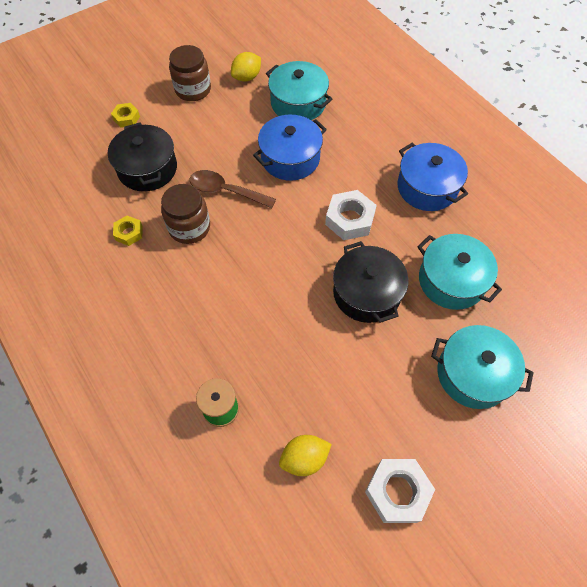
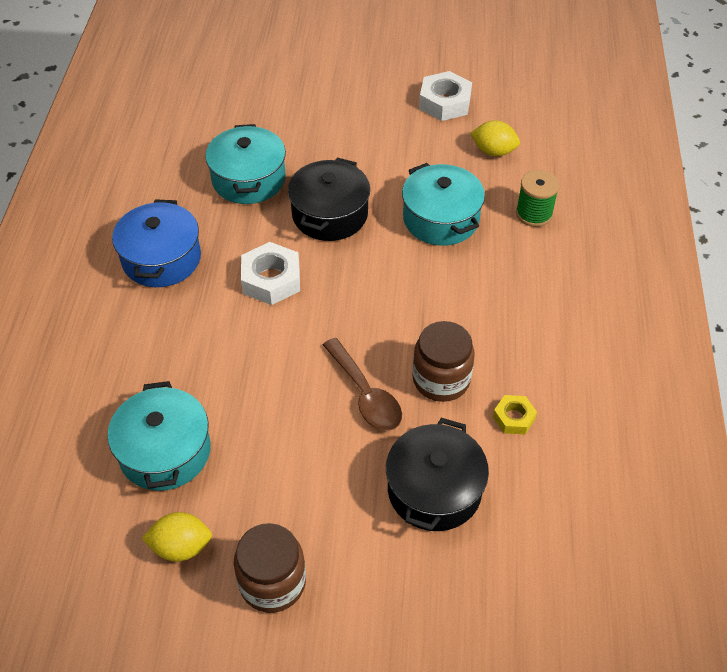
camera: 140 degrees left, 10 degrees down
yellow nut [111,103,140,128] -> none
blue pot [253,115,327,181] -> none
turquoise pot [431,325,534,409] -> turquoise pot moved to [402,163,485,246]

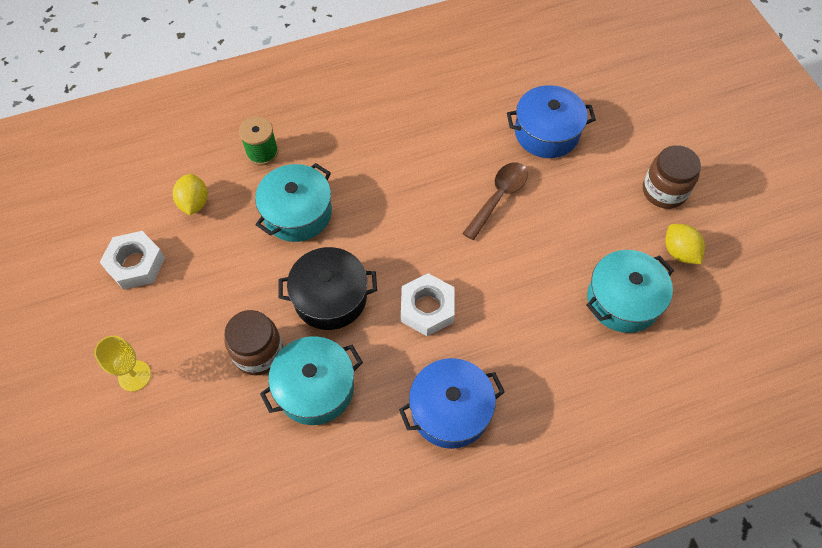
camera: 115 degrees left, 10 degrees up
black pot [386,418,489,531] -> blue pot [507,85,596,158]
brown jar [413,321,475,402] -> brown jar moved to [224,310,283,376]
yellow nut [493,395,537,434] -> none
none -> yellow goblet [94,335,151,391]

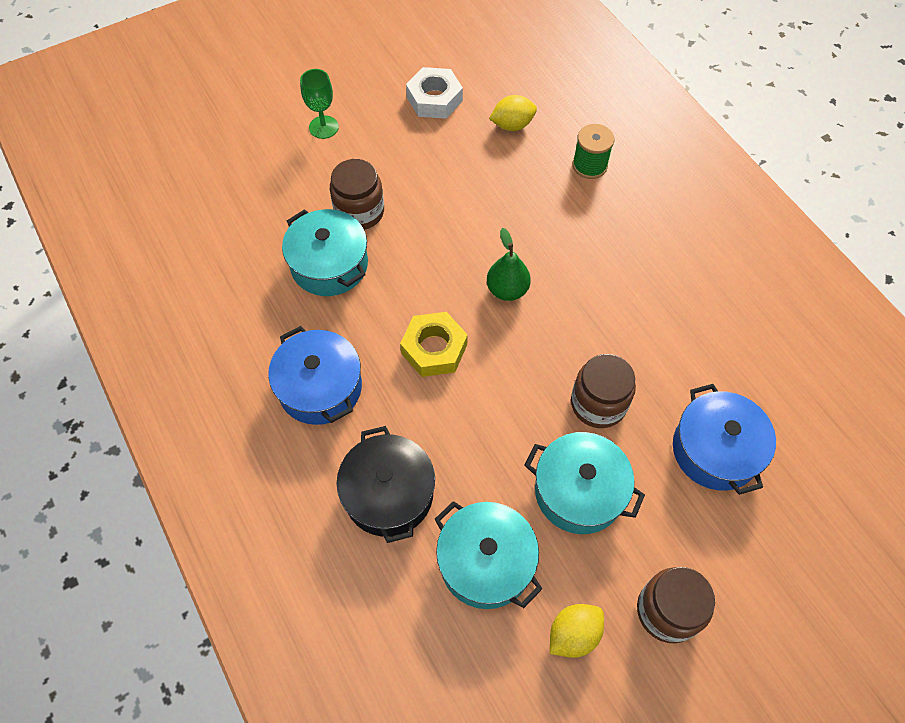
camera: 80 degrees right, 0 degrees up
yellow goblet [94,335,151,391] -> green goblet [300,69,339,139]
turquoise pot [255,163,332,242] -> turquoise pot moved to [524,432,645,534]
black pot [278,247,377,330] -> black pot moved to [336,426,435,543]
white nut [401,273,454,336] -> yellow nut [400,312,468,377]
brown spoon [462,162,528,240] -> brown jar [571,354,636,428]
none -> green pear [487,228,531,301]

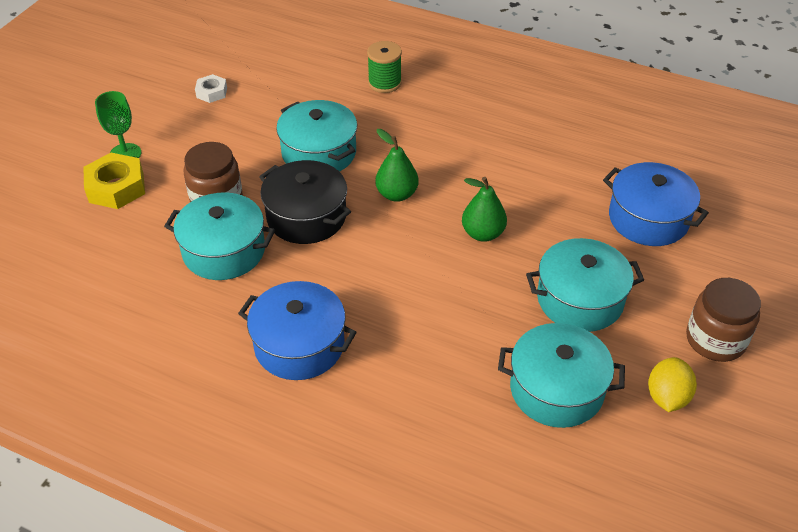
camera: 35 degrees left, 15 degrees down
black pot [336,426,435,543] -> black pot moved to [259,160,351,244]
yellow nut [400,312,468,377] -> yellow nut moved to [83,153,145,209]
white nut [406,67,463,119] -> white nut [195,74,227,103], size x0.58
yellow lemon [489,95,537,131] -> none
brown jar [571,354,636,428] -> none
none -> turquoise pot [276,100,357,172]
none -> green pear [462,177,507,242]

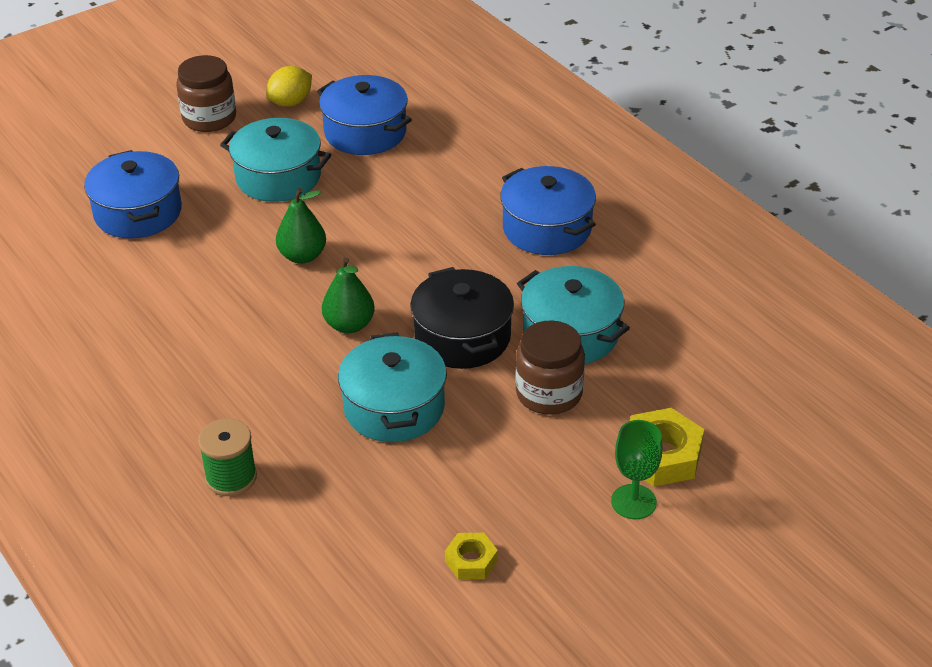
camera: 150 degrees left, 5 degrees down
white nut [195,74,227,103] -> yellow nut [445,533,498,580]
turquoise pot [498,323,625,428] -> blue pot [317,75,412,155]

